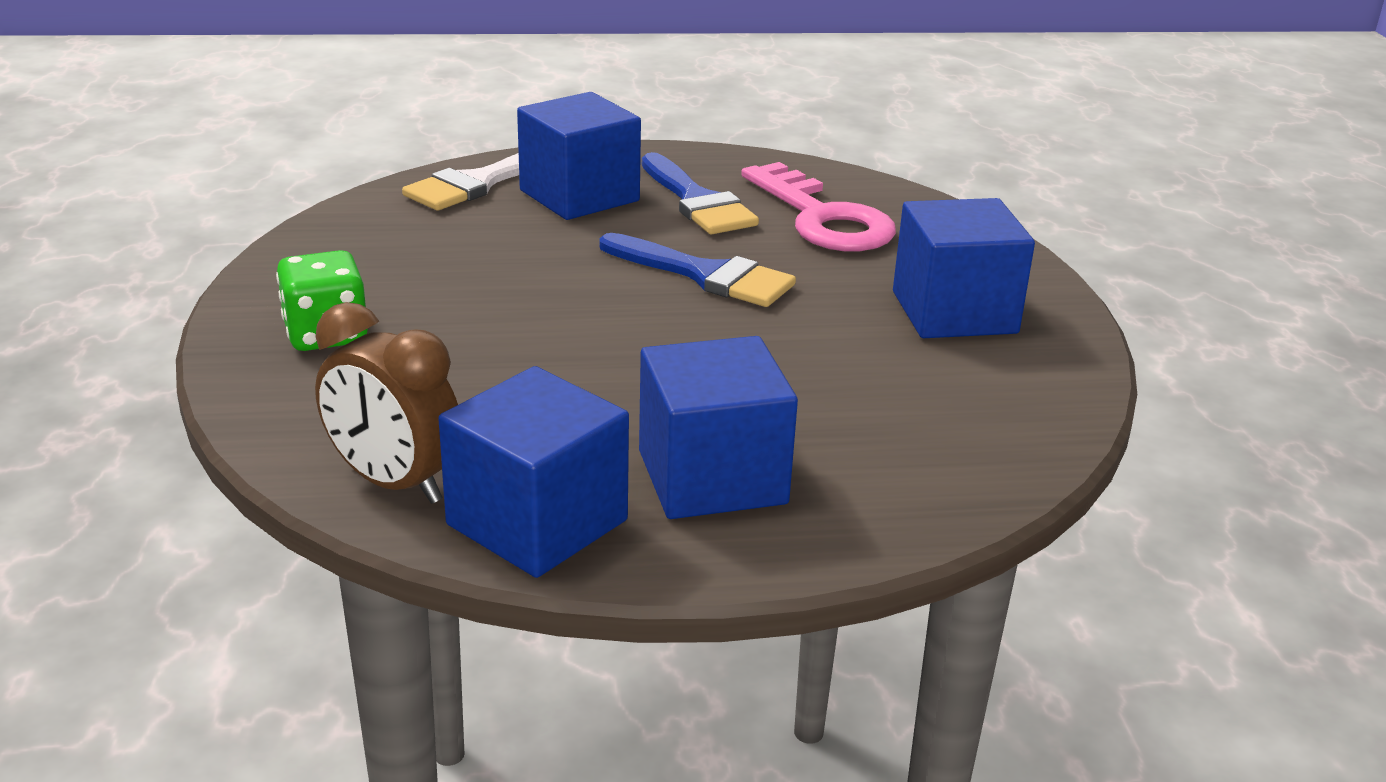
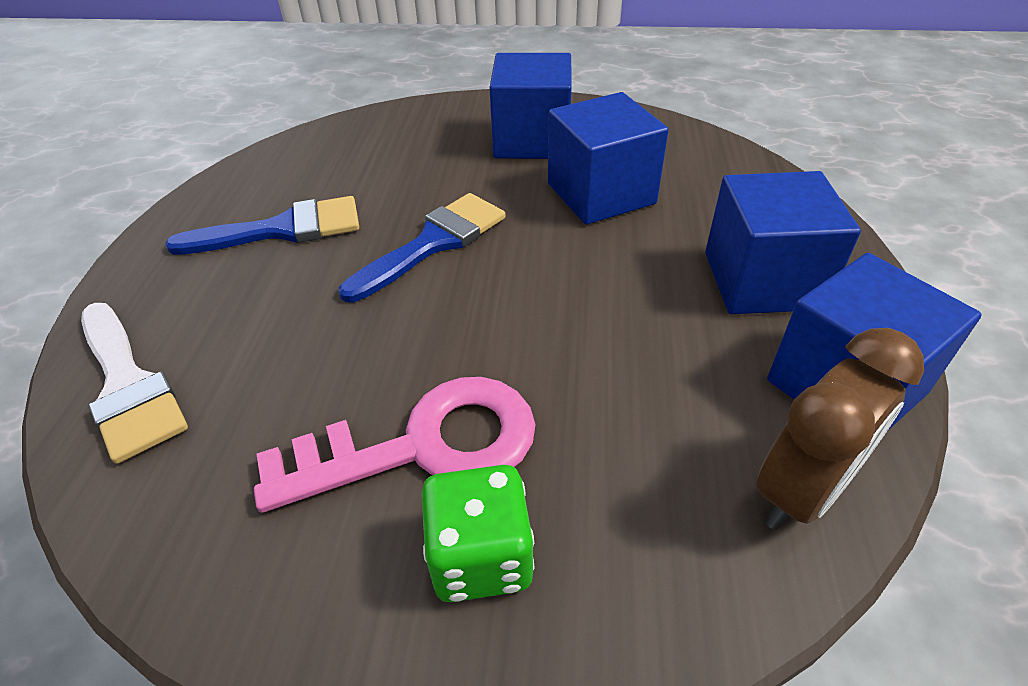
camera: 75 degrees left, 15 degrees up
blue cube [517,92,641,220] -> blue cube moved to [548,92,669,225]
pink key [741,162,896,251] -> pink key moved to [254,377,536,513]

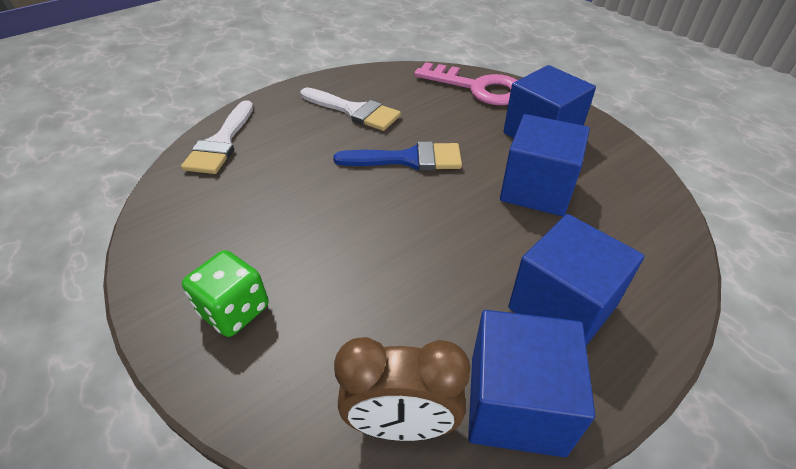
camera: 45 degrees right, 0 degrees up
blue brush [165,196,359,255] -> white brush [300,88,401,131]
pink key [254,377,536,513] -> pink key moved to [414,62,518,105]

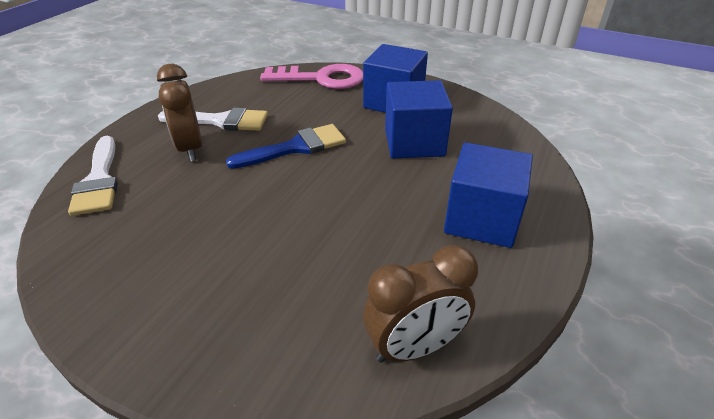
camera: 25 degrees left, 5 degrees down
green dice [182,250,268,337] -> none
blue cube [468,310,595,457] -> none
none -> brown clock [157,64,202,161]

